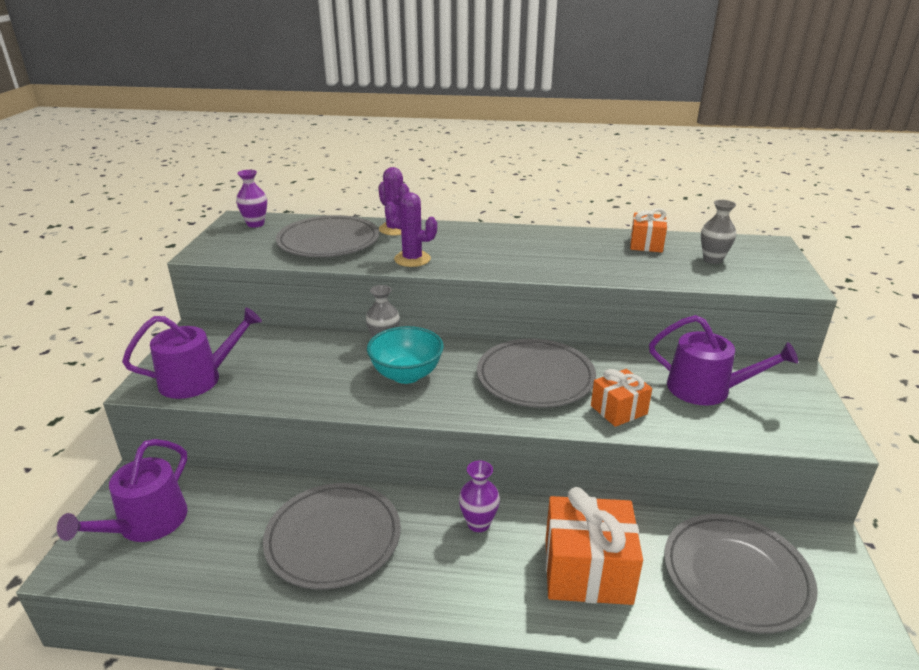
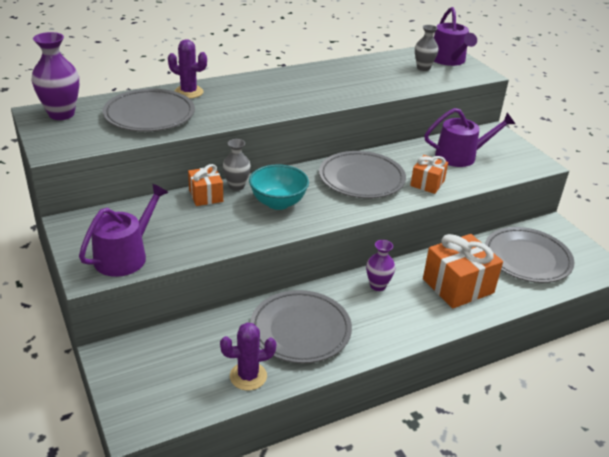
camera: 35 degrees left, 5 degrees up
purple watering can [57,439,188,542] -> purple watering can moved to [434,7,477,66]
purple vase [236,170,267,228] -> purple vase [31,32,79,120], size x1.59
purple cactus [385,192,437,267] -> purple cactus moved to [220,322,276,391]
orange gift [630,208,667,252] -> orange gift moved to [188,164,223,206]

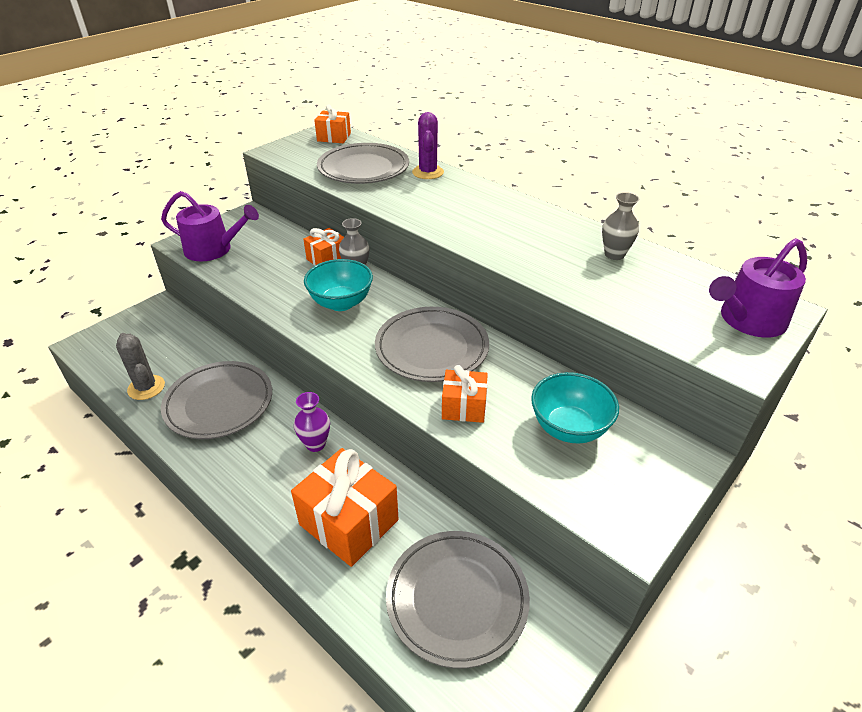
camera: 70 degrees right, 5 degrees up
purple vase [31,32,79,120] -> orange gift [314,104,351,143]
purple cactus [220,322,276,391] -> grey cactus [116,333,165,400]
grey vase [415,25,439,71] -> grey vase moved to [602,192,639,260]
purple watering can [424,108,515,167] -> turquoise bowl [531,372,619,443]

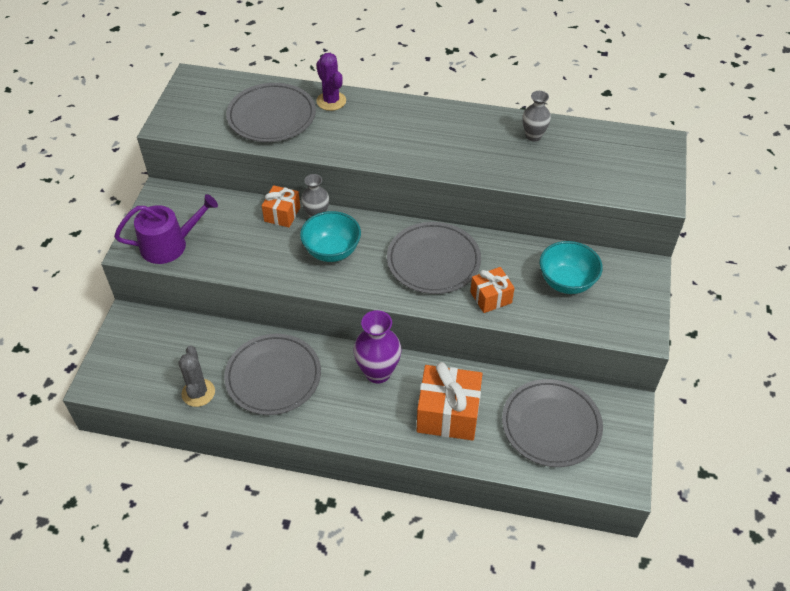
camera: 30 degrees left, 10 degrees up
grey cactus [116,333,165,400] -> grey cactus turned 60 degrees clockwise [178,346,215,407]
purple vase [294,392,330,452] -> purple vase [354,310,401,384], size x1.59
orange gift [314,104,351,143] -> none
purple watering can [709,238,807,337] -> none

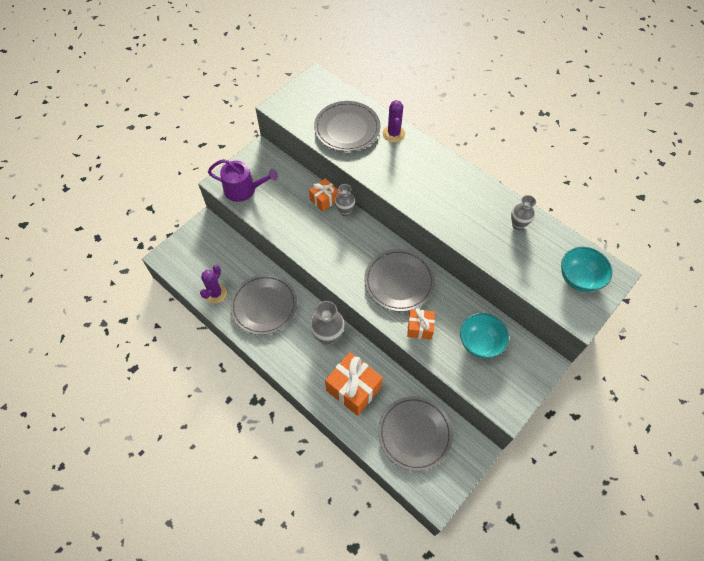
camera: 30 degrees right, 10 degrees up
grey cactus [178,346,215,407] -> purple cactus [200,265,227,304]
turquoise bowl [300,211,361,262] -> turquoise bowl moved to [561,247,613,292]
purple vase [354,310,401,384] -> grey vase [310,301,345,345]

